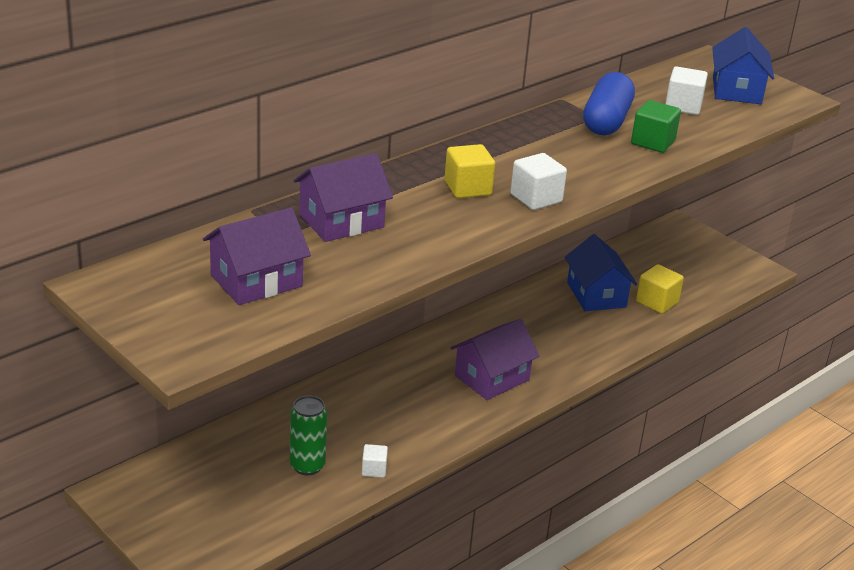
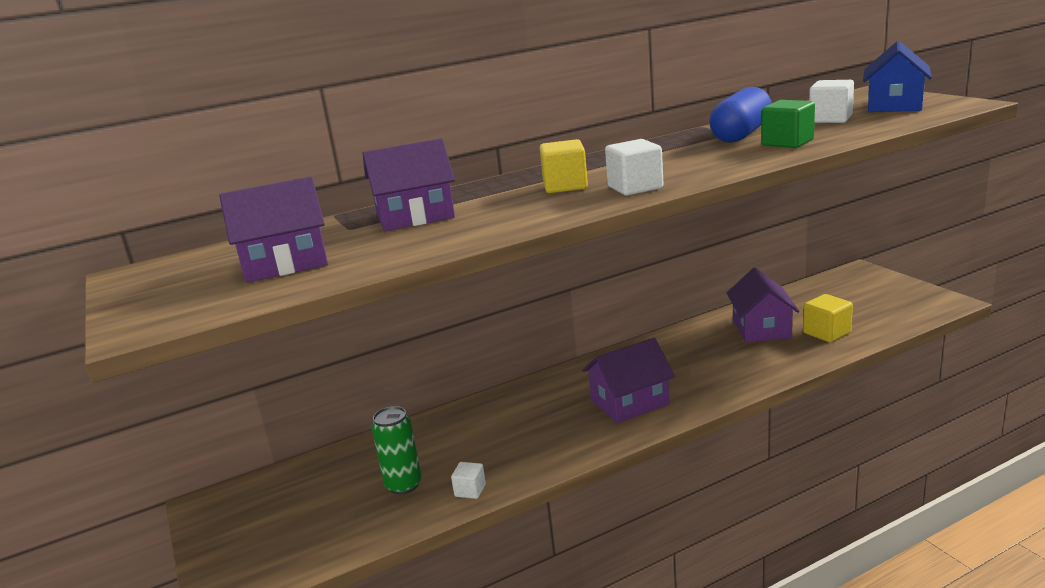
camera: 20 degrees right, 10 degrees down
blue house [565,234,637,311] -> purple house [727,268,800,343]

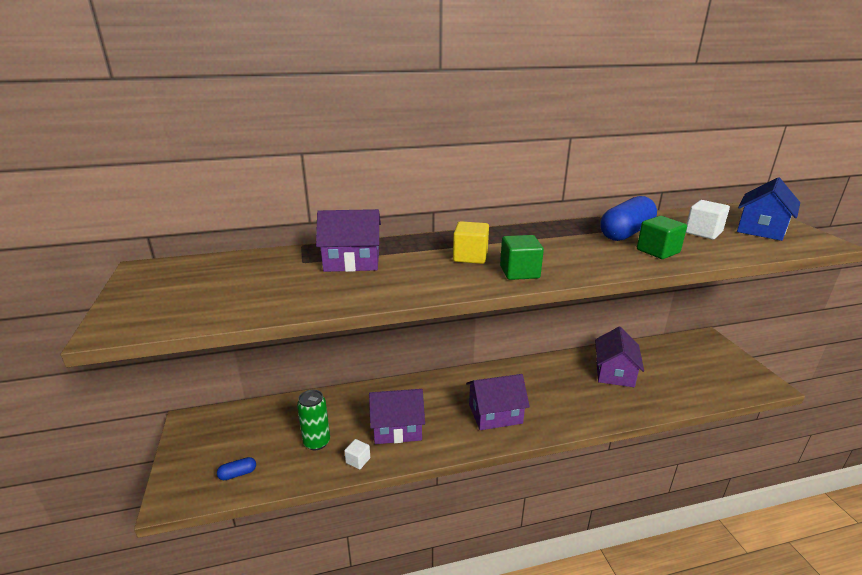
camera: 10 degrees right, 5 degrees up
purple house [219,177,328,283] -> purple house moved to [369,389,425,444]
white cube [605,139,664,196] -> green cube [500,235,544,280]
yellow cube [803,294,853,342] -> none
none -> blue capsule [217,457,256,480]

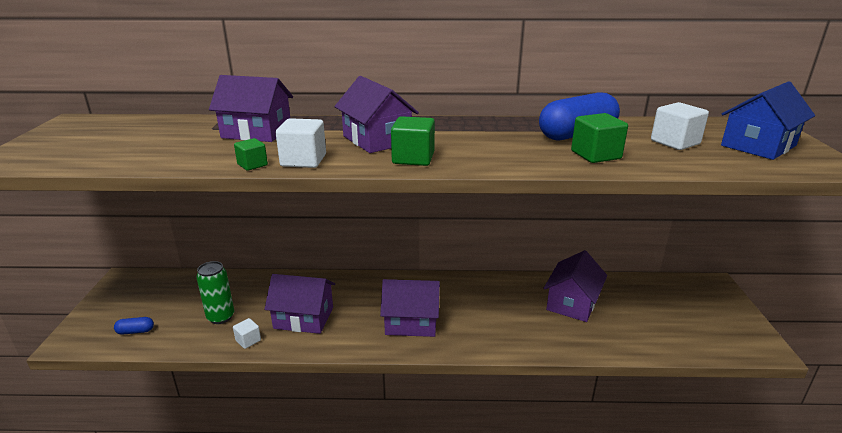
camera: 15 degrees right, 0 degrees up
yellow cube [453,221,489,264] -> purple house [334,76,419,153]
none -> green cube [234,138,268,171]
none -> white cube [276,118,326,168]

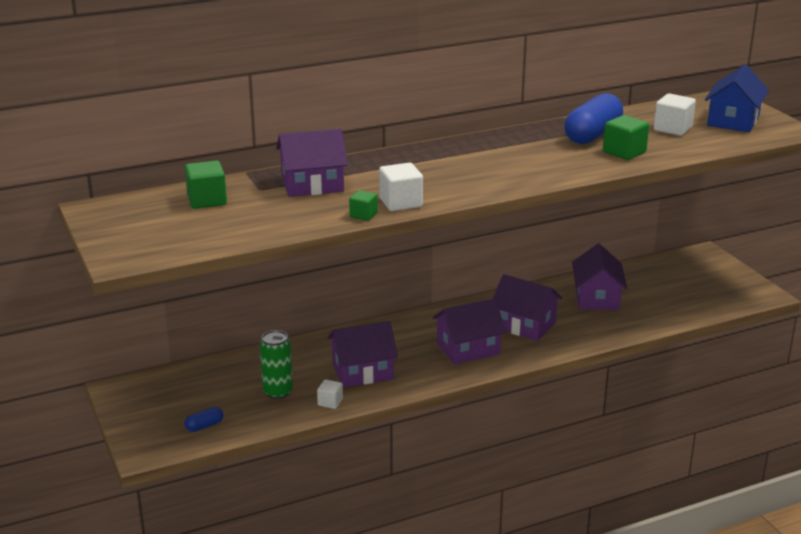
camera: 25 degrees left, 0 degrees up
purple house [334,76,419,153] -> purple house moved to [493,274,562,341]
green cube [391,116,435,166] -> green cube moved to [185,161,227,209]

